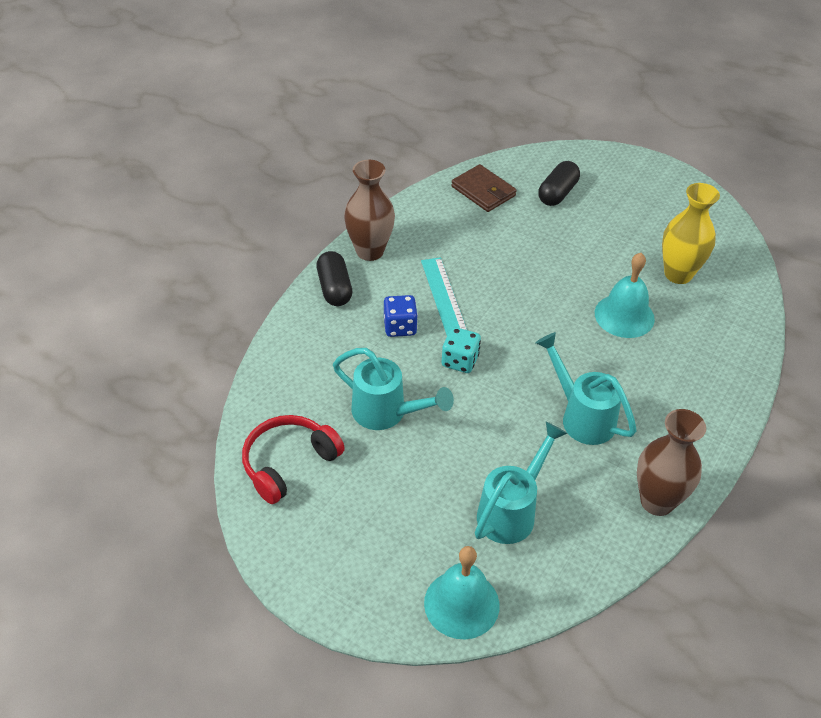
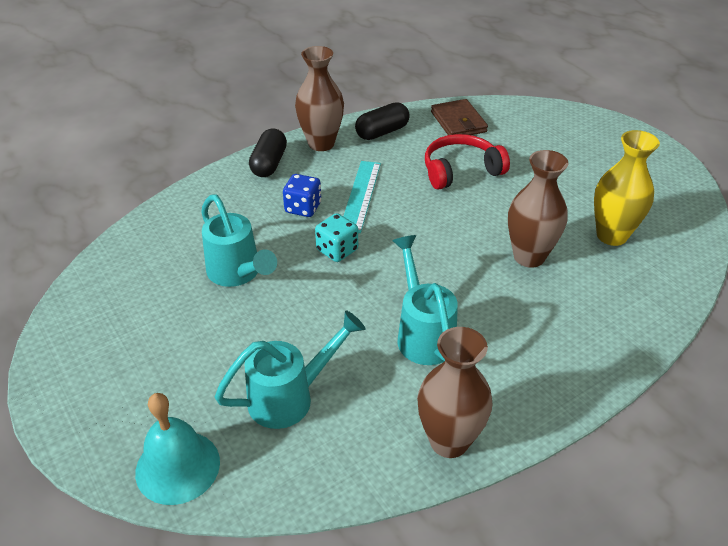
camera: 25 degrees right, 5 degrees down
red headphones [242,415,345,504] -> red headphones moved to [425,134,510,190]
black capsule [538,161,580,206] -> black capsule moved to [355,102,410,140]
turquoise bell [595,253,655,338] -> brown vase [508,150,569,268]

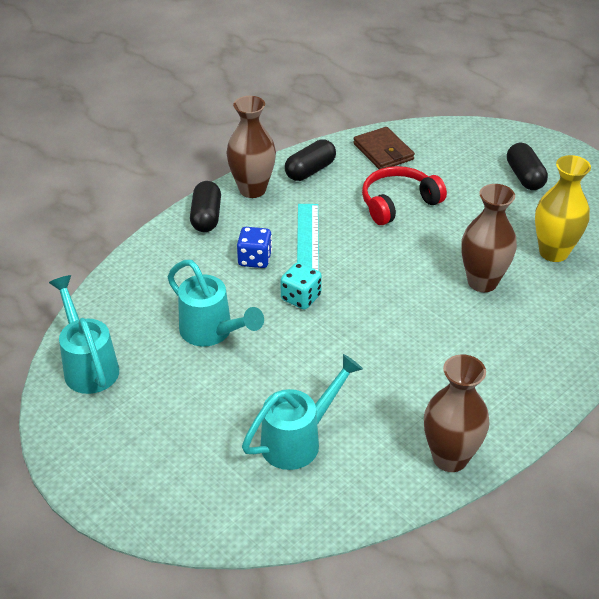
camera: 10 degrees left, 0 degrees up
turquoise bell [135,393,220,505] -> none
turquoise watering can [392,235,458,365] -> turquoise watering can moved to [49,275,119,394]
none -> black capsule [507,143,548,190]

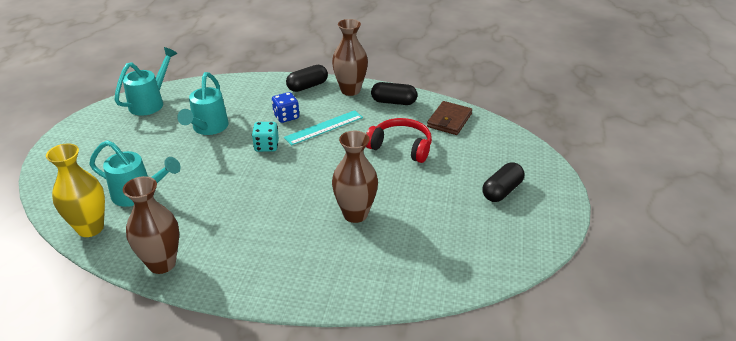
camera: 55 degrees right, 5 degrees down
yellow vase [535,155,591,262] -> yellow vase moved to [46,143,105,237]

